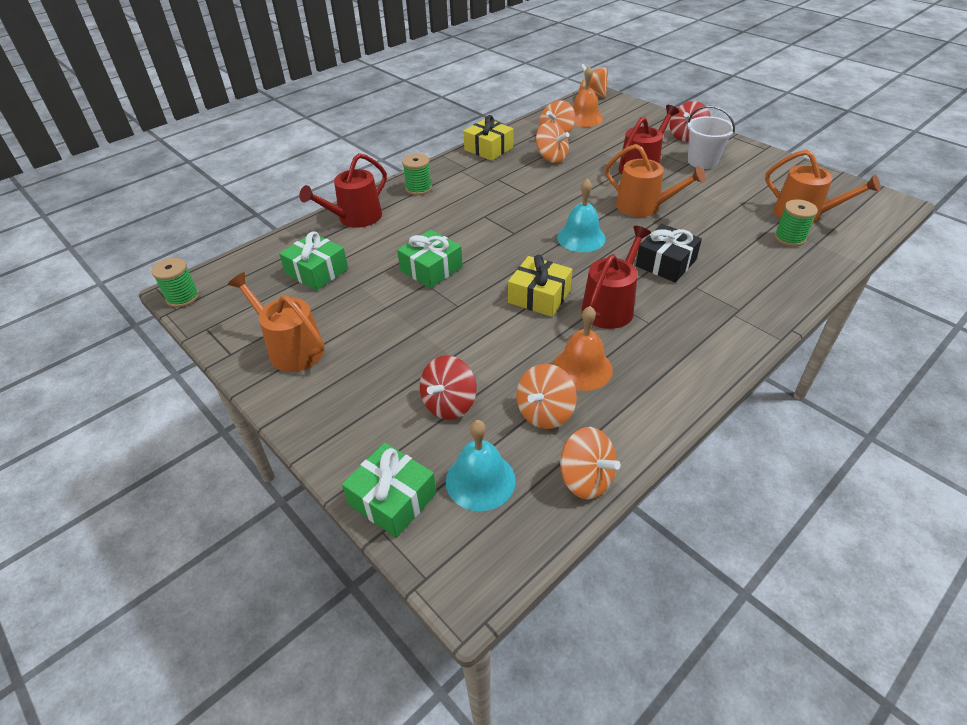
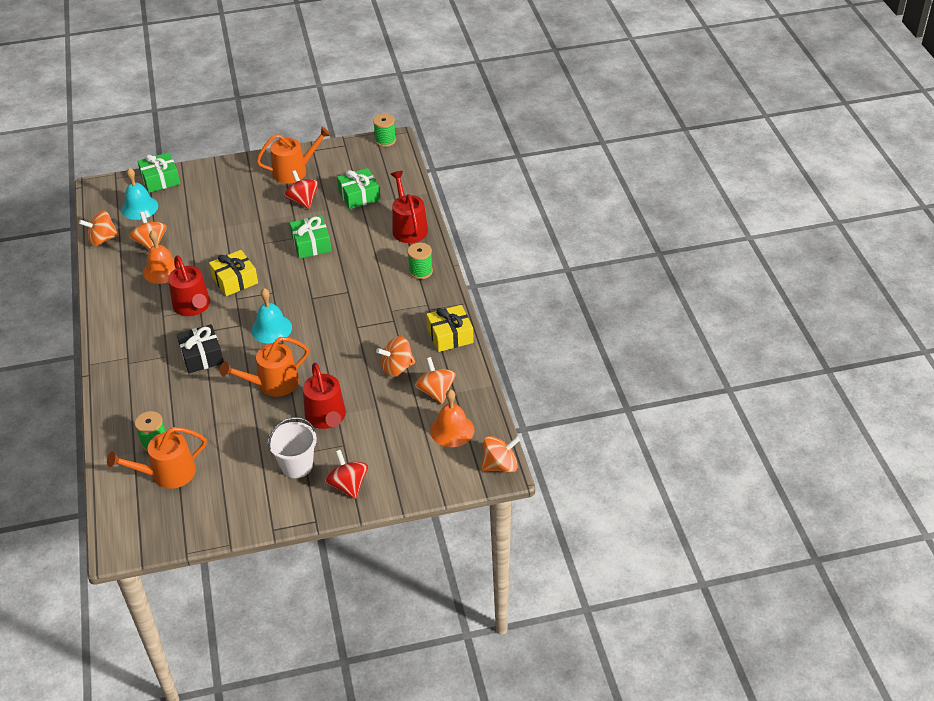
camera: 120 degrees right, 0 degrees up
red spinning top [420,356,477,420] -> red spinning top moved to [284,170,319,209]

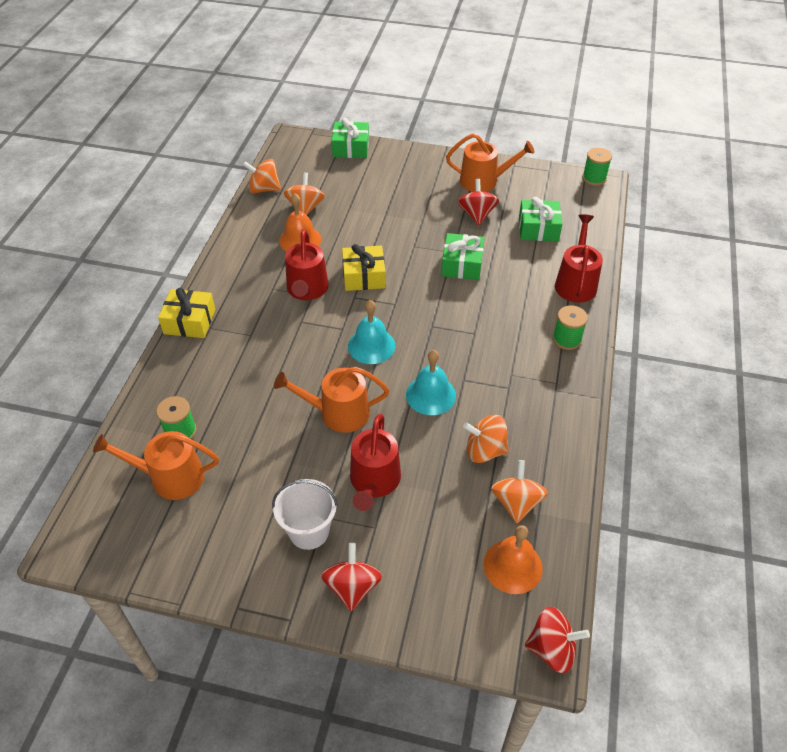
camera: 25 degrees right, 5 degrees up
turquoise bell [121,168,158,220] -> turquoise bell moved to [406,350,456,415]
black gift [177,324,224,373] -> none
yellow gift [426,305,474,352] -> yellow gift moved to [158,287,215,338]
orange spinning top [482,436,520,473] -> red spinning top [525,607,590,673]

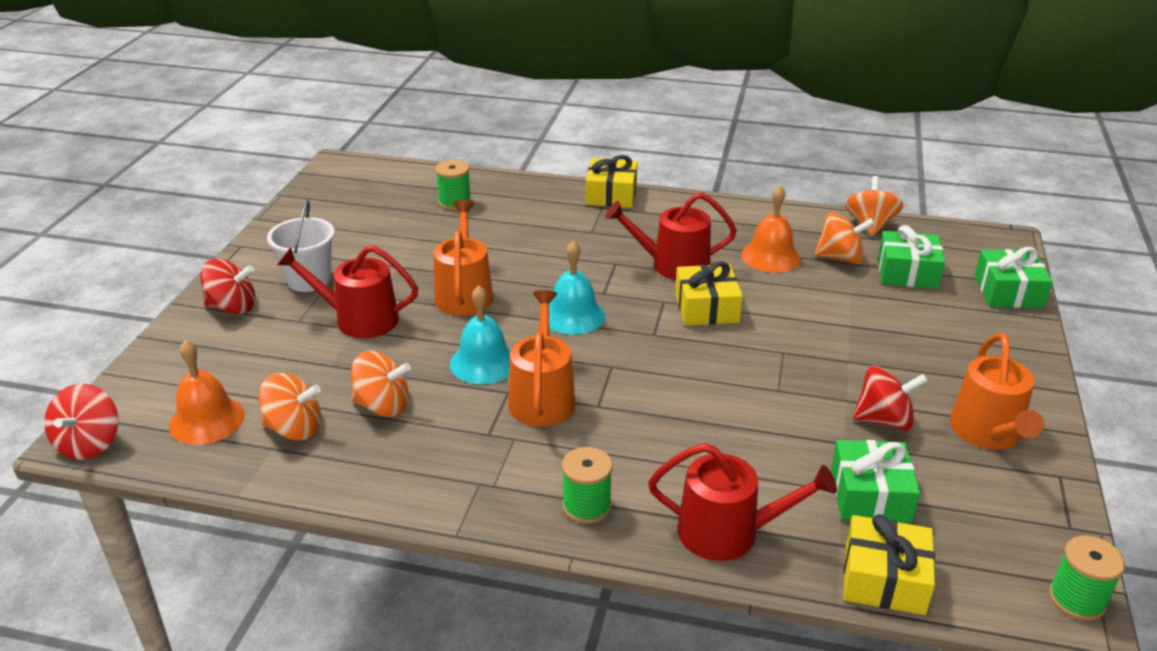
camera: 90 degrees right, 15 degrees down
orange watering can [93,431,219,500] -> orange watering can moved to [508,290,576,427]
green gift [441,233,485,280] -> green gift moved to [878,225,945,289]
orange spinning top [463,415,509,463] -> orange spinning top turned 90 degrees clockwise [351,351,411,417]
none -> yellow gift [843,514,935,615]

